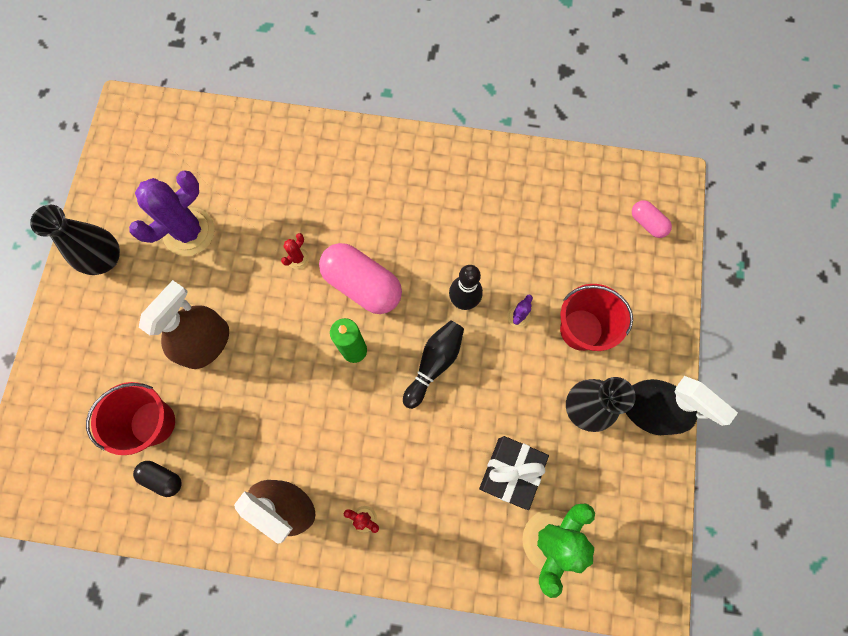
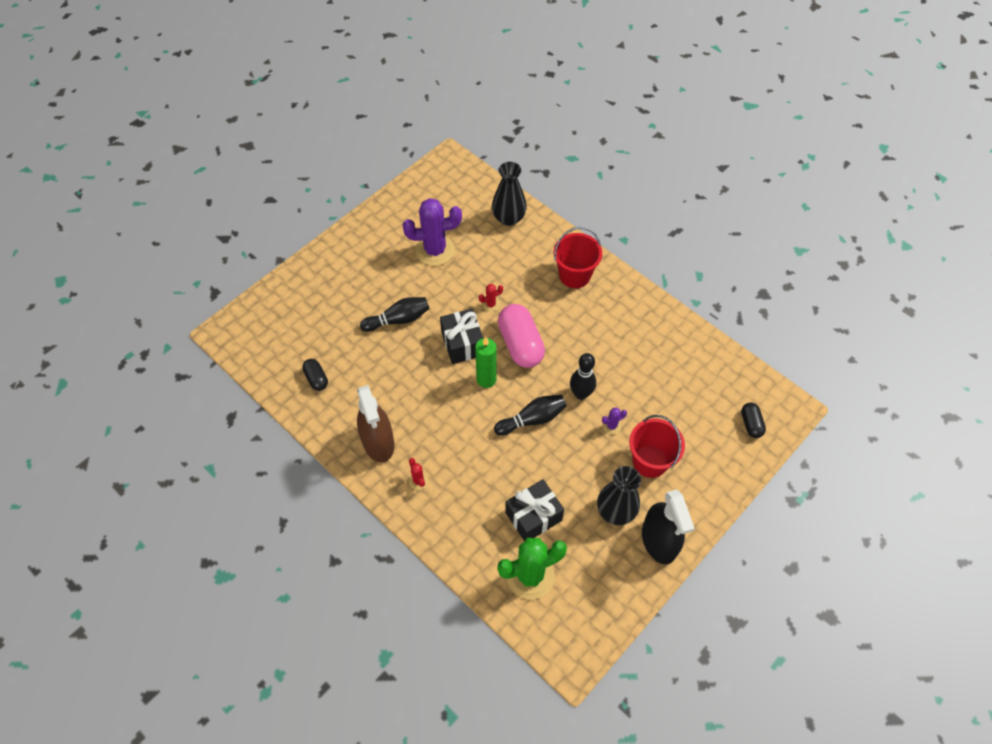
camera: 35 degrees right, 15 degrees down
black vase [30,205,120,275] -> black vase moved to [492,162,527,226]
red bucket [86,382,175,455] -> red bucket moved to [554,227,602,288]
brown spray bottle [139,280,229,369] -> black bowling pin [360,297,430,332]
pink capsule [632,200,672,238] -> black capsule [741,403,766,438]
none -> black gift [440,309,483,364]

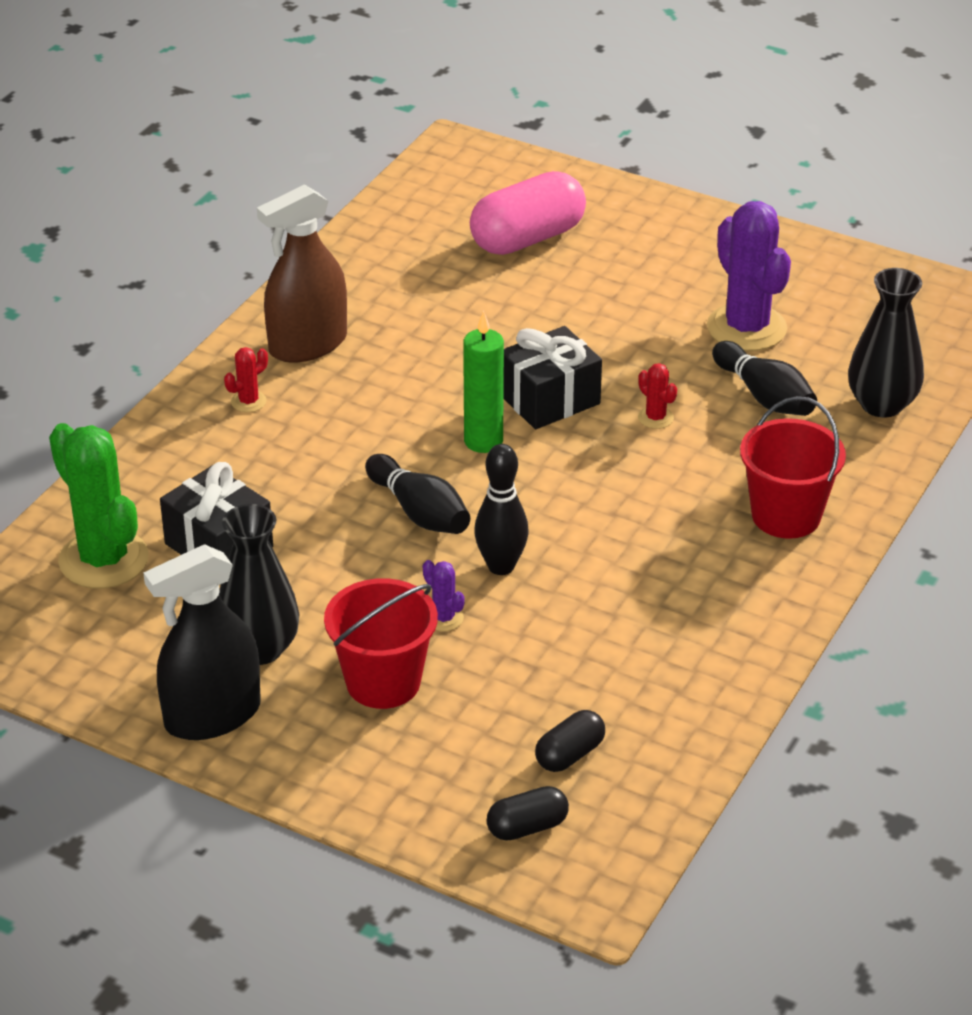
camera: 75 degrees right, 20 degrees down
black capsule [302,359,328,391] -> black capsule moved to [535,710,605,772]
black bowling pin [360,297,430,332] -> black bowling pin moved to [712,341,817,416]
pink capsule [498,304,545,368] -> pink capsule moved to [470,171,586,255]

